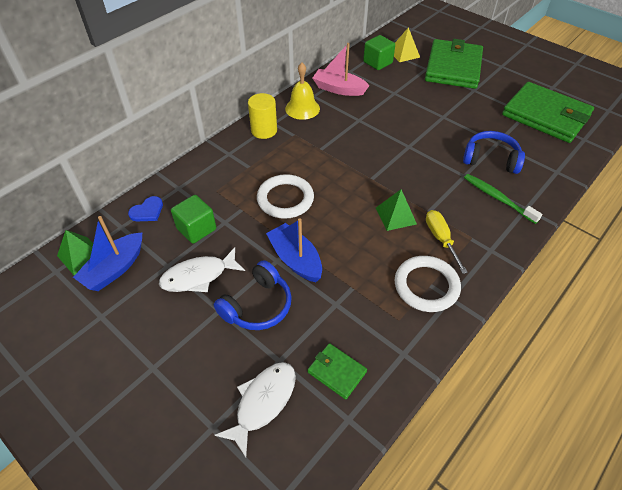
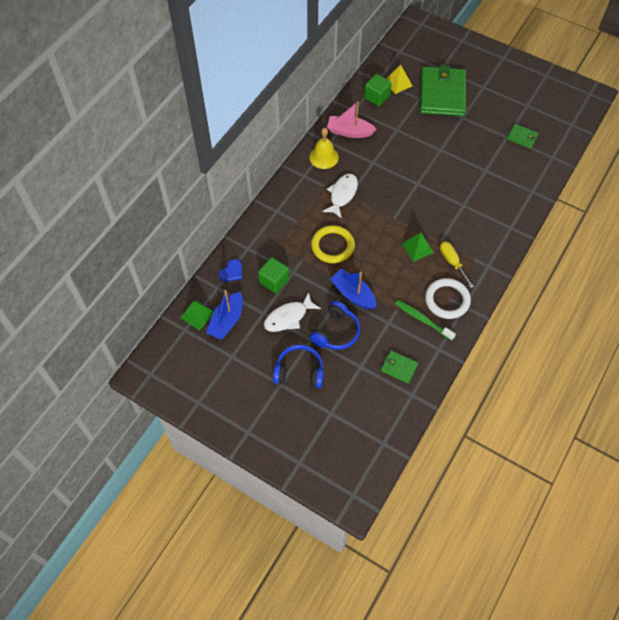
camera: 10 degrees left, 10 degrees up
white fish [215,362,296,457] -> white fish moved to [322,174,358,219]
yellow cylinder [248,93,277,139] -> none
white ring [257,174,314,219] -> yellow ring [311,225,355,263]
blue headphones [463,131,525,174] -> blue headphones moved to [273,345,324,388]
green toothbrush [464,174,543,224] -> green toothbrush moved to [395,300,456,341]
green wallet [502,82,594,143] -> green wallet [507,124,539,149], size x0.45

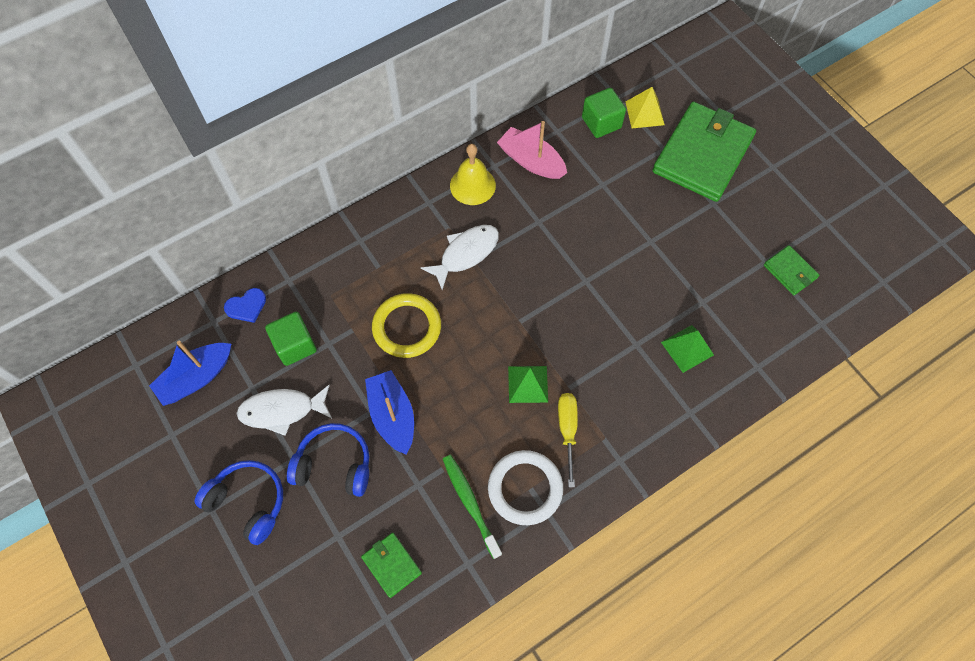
camera: 25 degrees right, 5 degrees up
green pyramid [180,300,214,331] -> green pyramid moved to [661,325,714,373]
blue headphones [310,301,361,350] -> blue headphones turned 135 degrees counterclockwise [287,423,369,497]

